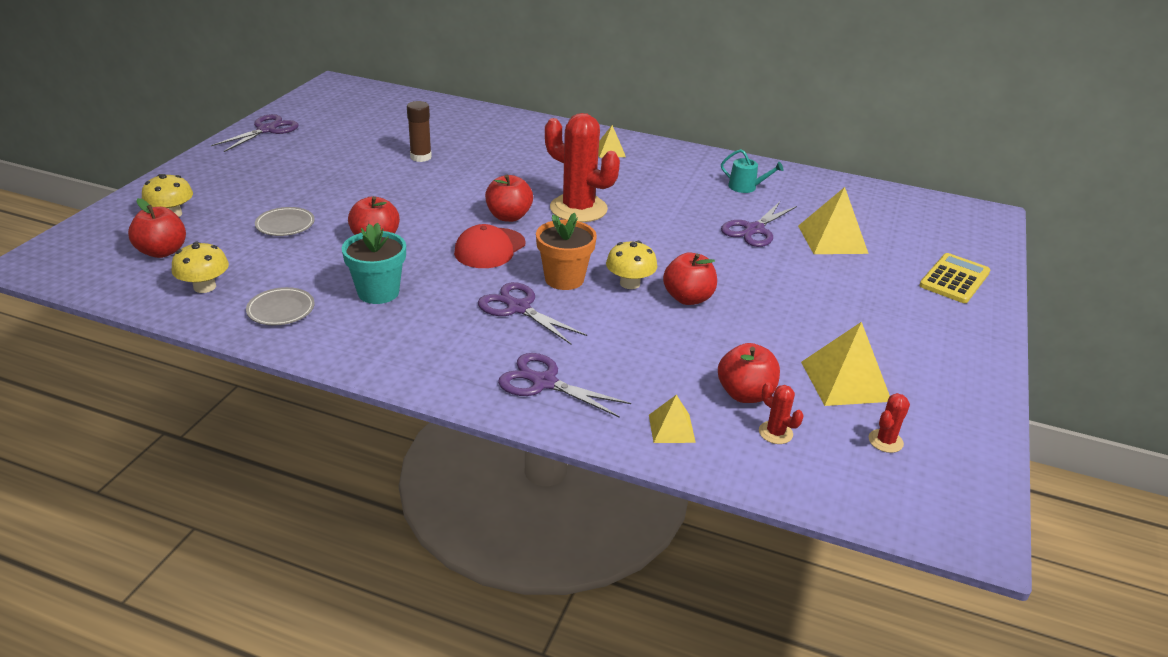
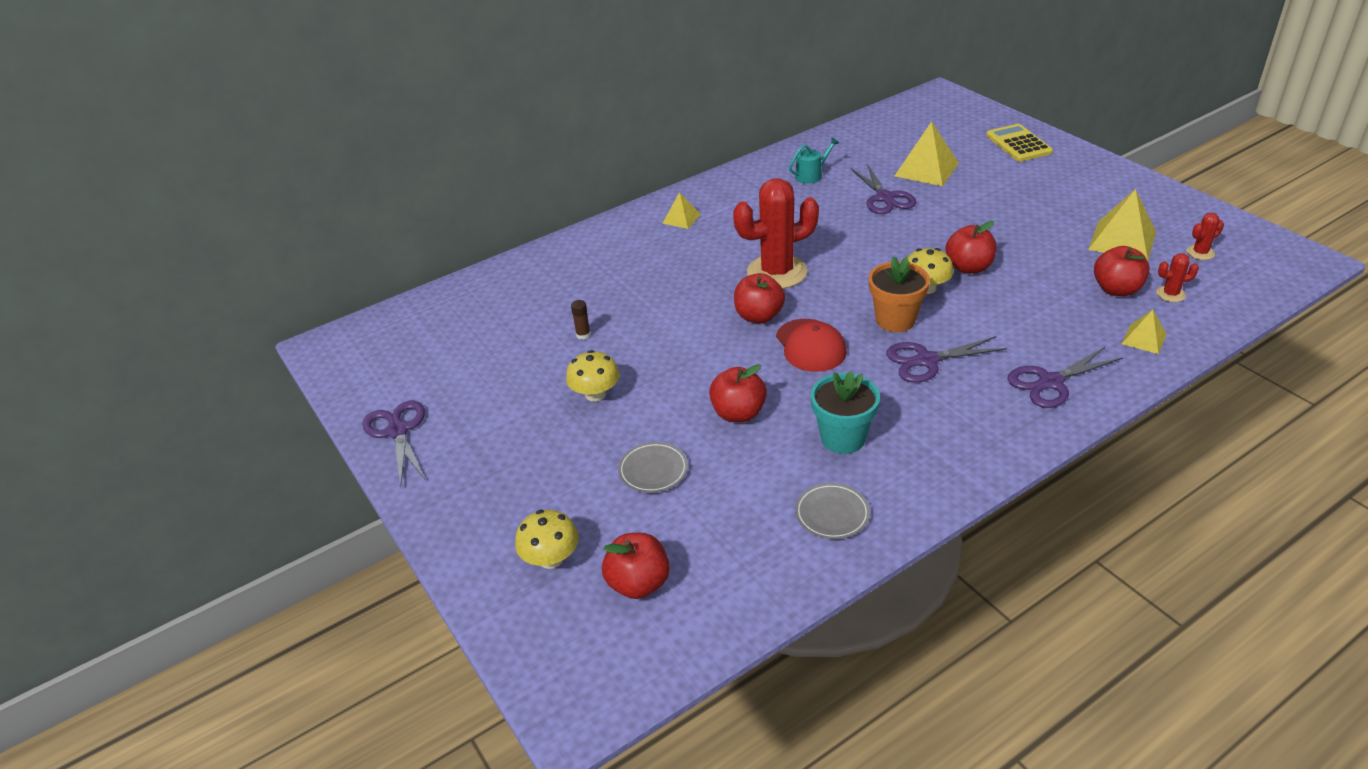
camera: 50 degrees left, 5 degrees up
yellow mushroom [171,242,229,293] -> yellow mushroom moved to [566,350,620,402]
brown glue stick [407,101,432,162] -> brown glue stick [571,300,591,340], size x0.59
red cactus [869,393,910,453] -> red cactus turned 75 degrees clockwise [1186,213,1224,260]

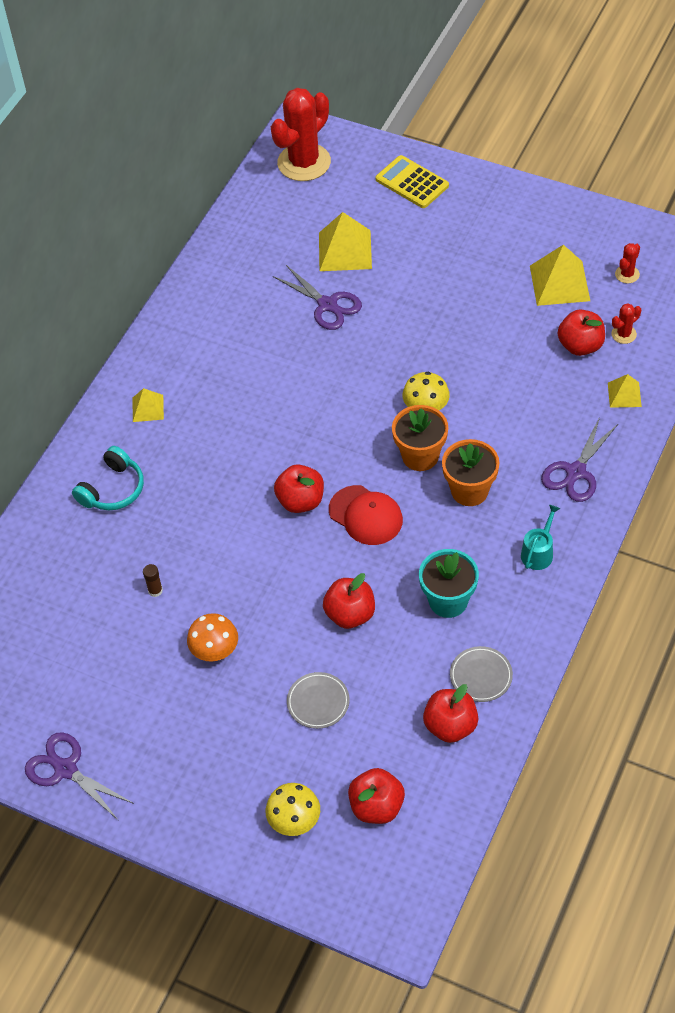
camera: 30 degrees left, 15 degrees up
yellow mushroom [566,350,620,402] -> orange mushroom [187,613,238,662]
red cactus [733,178,819,289] -> red cactus moved to [271,88,331,181]
turquoise watering can [789,137,839,184] -> turquoise watering can moved to [521,505,560,570]
purple scissors [886,336,1007,383] -> orange flower pot [442,439,499,506]
red apple [946,221,996,274] -> red apple moved to [423,684,478,743]
none -> turquoise headphones [72,446,144,510]

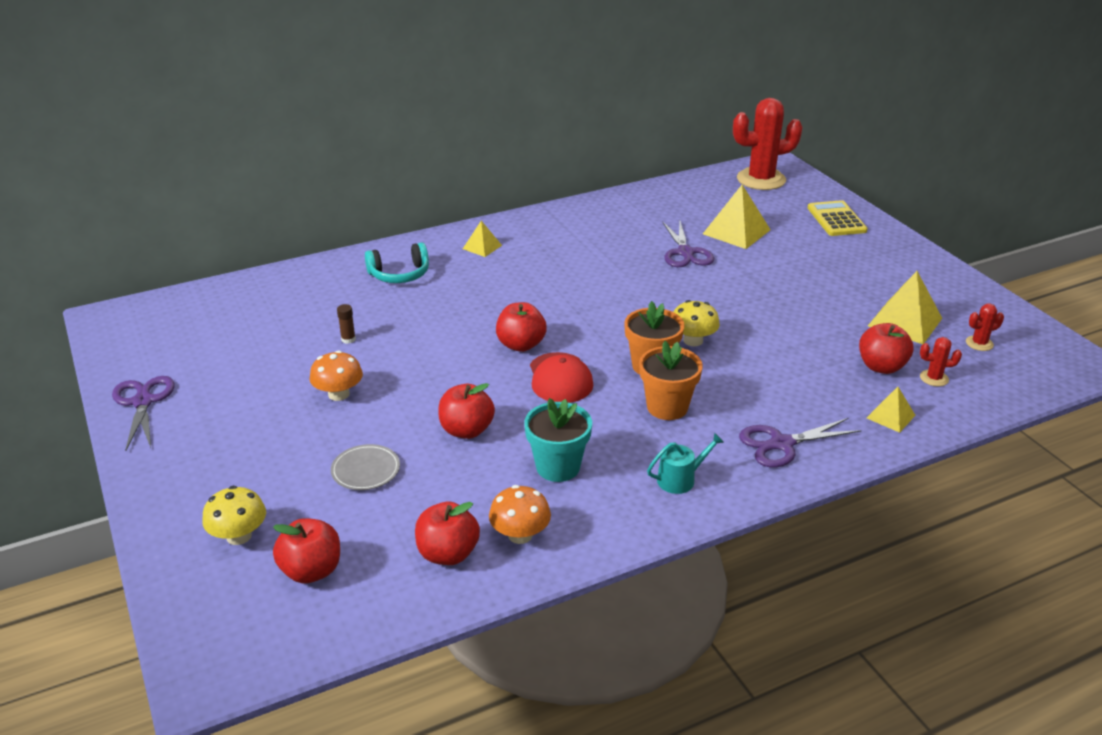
camera: 35 degrees right, 20 degrees down
grey plate [450,646,513,702] -> orange mushroom [489,485,551,544]

